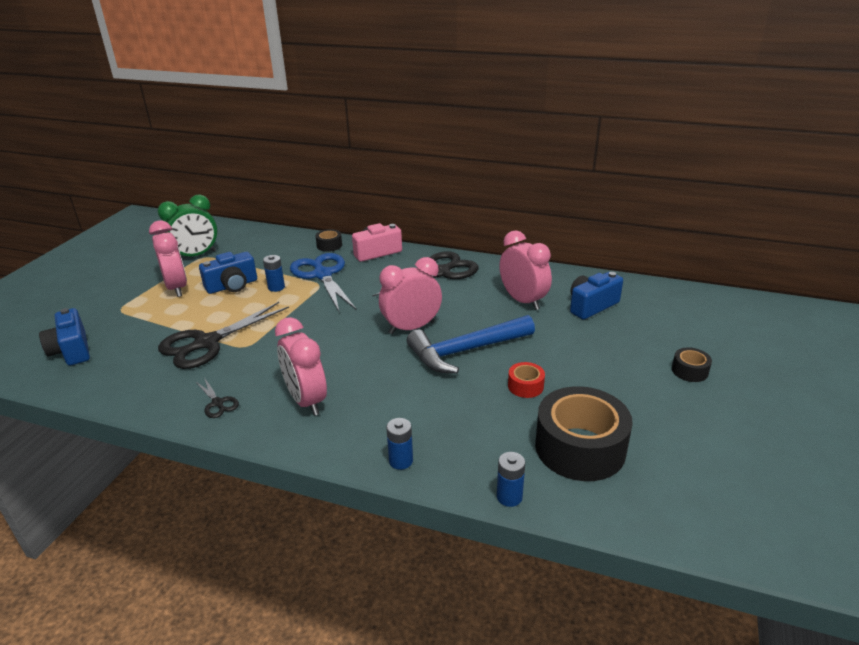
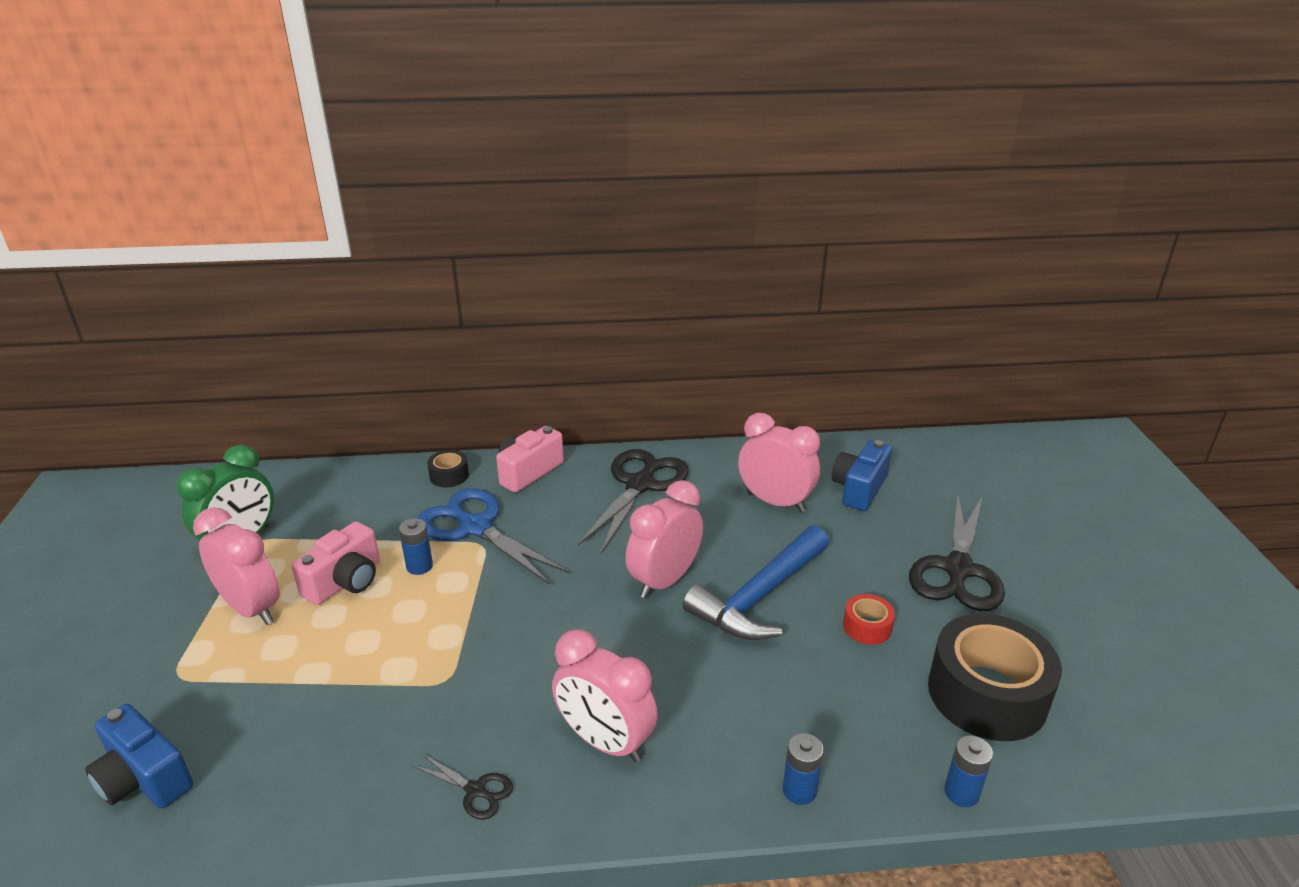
camera: 25 degrees left, 0 degrees up
black scissors [158,302,289,369] -> black scissors moved to [909,493,1005,611]
blue camera [199,252,257,294] -> pink camera [292,521,380,605]
black tape [672,347,712,382] -> none

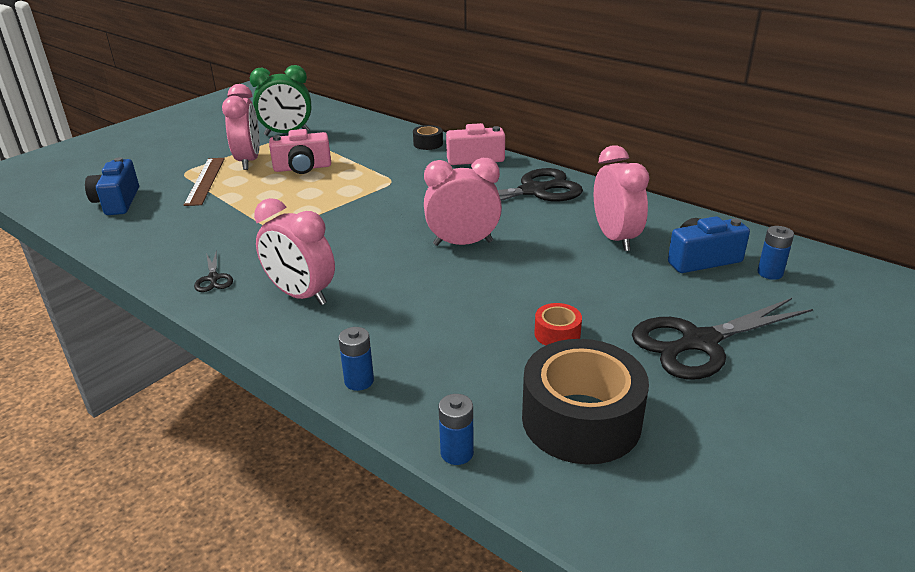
camera: 45 degrees right, 0 degrees up
blue battery [399,518,433,575] -> blue battery moved to [758,226,794,280]
blue scissors [418,488,569,585] -> none
pink clock [552,629,658,762] -> pink clock turned 45 degrees counterclockwise [254,198,335,305]
blue hammer [683,525,829,641] -> none
none -> brown ruler [184,158,225,206]

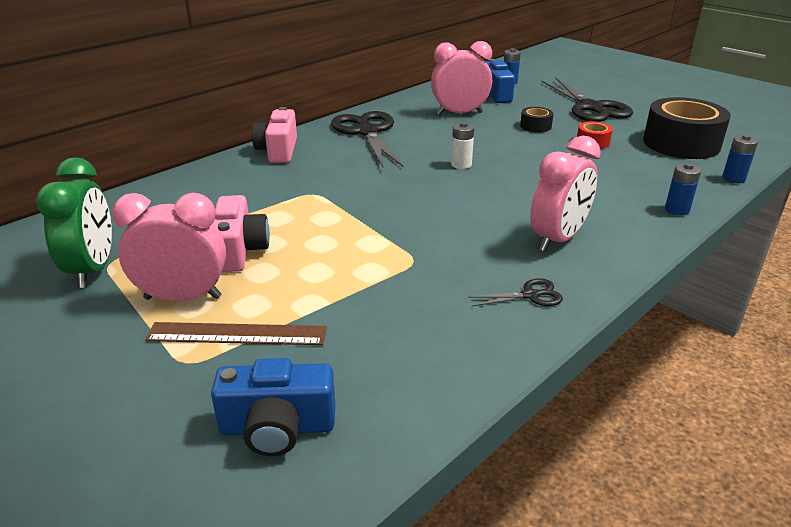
camera: 85 degrees left, 0 degrees up
black tape [413,125,443,150] -> black tape moved to [520,107,554,132]
pink clock [424,158,502,246] -> white battery [451,122,474,169]

